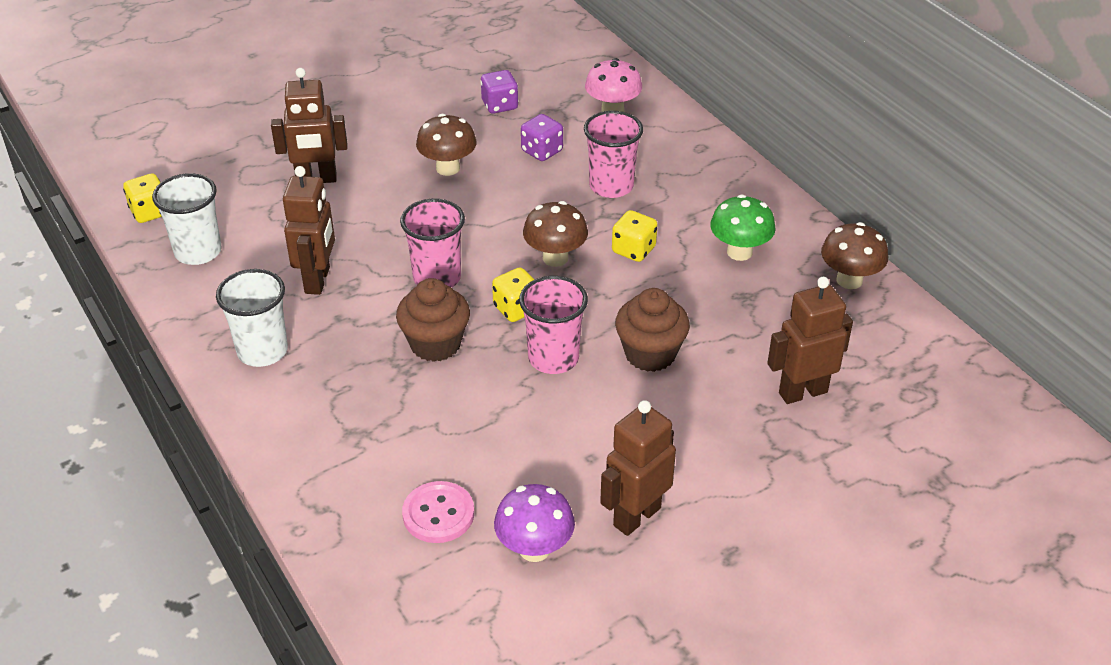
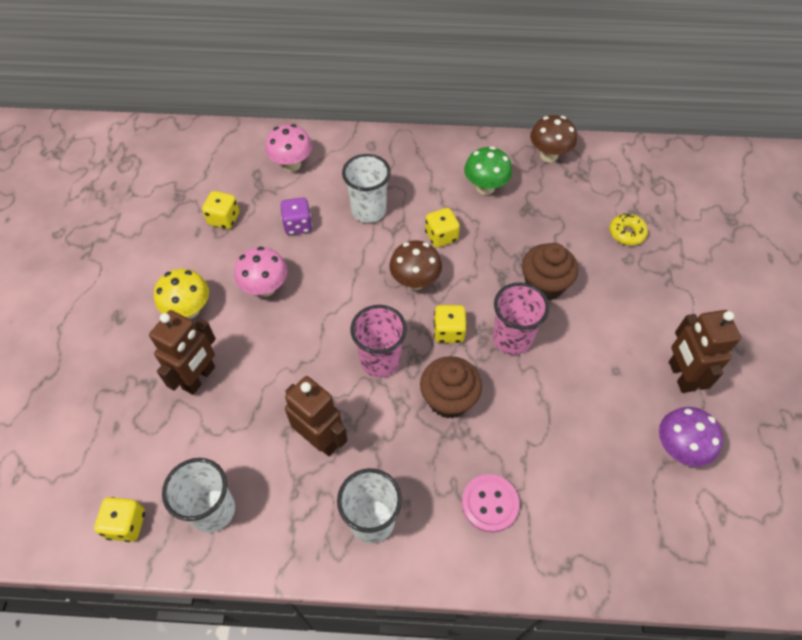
camera: 55 degrees left, 15 degrees up
pink button [402,481,474,543] -> pink button moved to [462,474,519,533]
brown mushroom [416,114,477,176] -> pink mushroom [234,247,287,297]
purple dice [480,70,518,114] -> yellow dice [202,191,239,229]
pink cup [584,111,643,198] -> white cup [342,154,391,223]
brown robot [768,277,853,404] -> yellow donut [609,213,648,246]
none -> yellow mushroom [154,269,209,319]

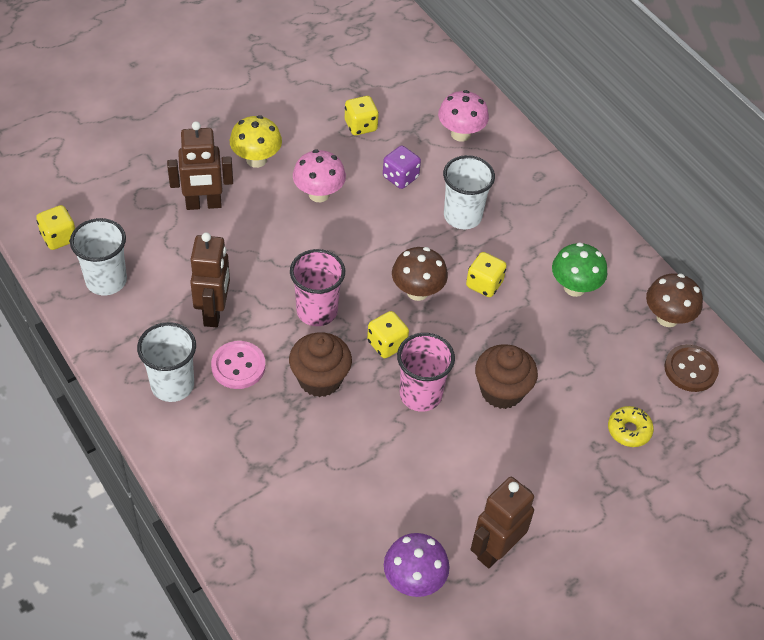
camera: 50 degrees right, 5 degrees down
pink button [462,474,519,533] -> pink button moved to [211,341,265,389]
none -> brown button [664,344,719,392]

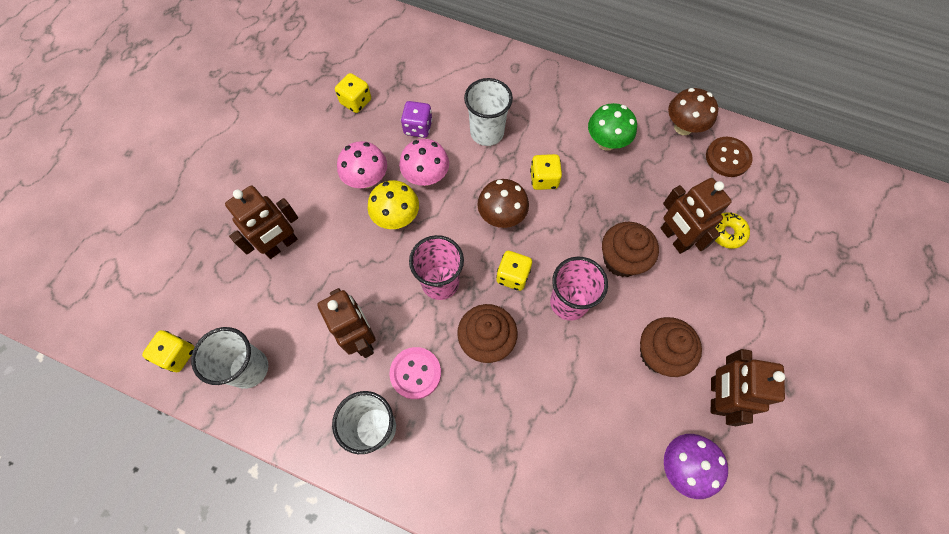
camera: 30 degrees left, 15 degrees up
yellow mushroom [230,115,282,168] -> yellow mushroom moved to [368,180,419,229]
pink mushroom [438,90,489,142] -> pink mushroom moved to [399,139,449,186]
none -> brown cupcake [640,317,702,377]
none -> brown robot [661,178,732,254]

